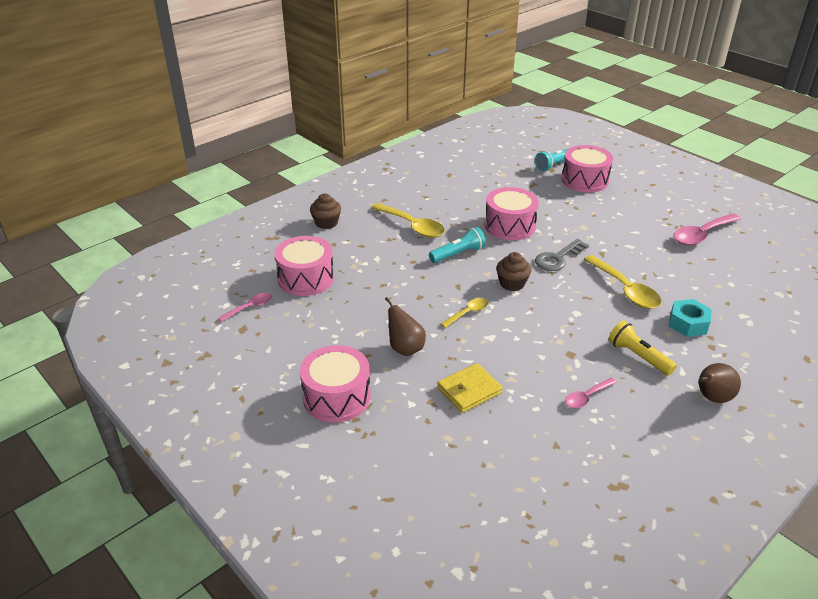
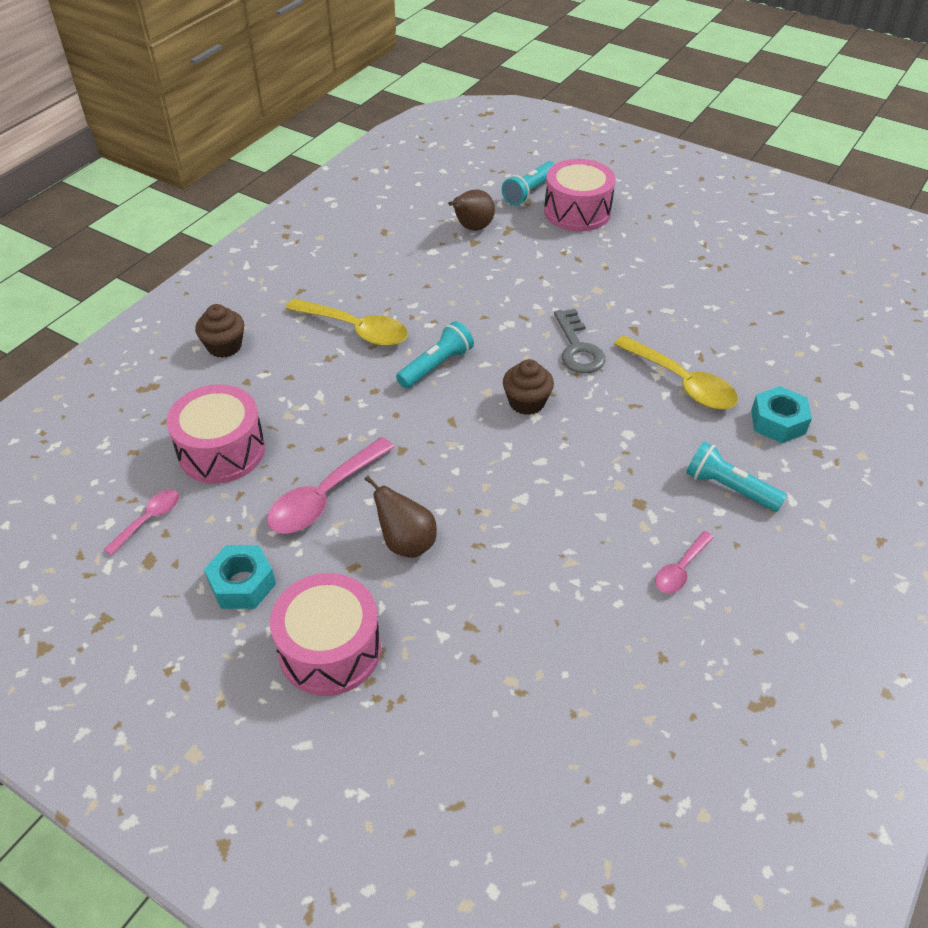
camera: 15 degrees left, 10 degrees up
yellow wallet [437,363,503,413] -> none
yellow spoon [441,298,488,328] -> none
pink drum [485,187,539,240] -> none
grey key [535,239,589,271] -> grey key turned 45 degrees counterclockwise [554,309,605,373]
yellow flashlight [608,320,677,376] -> turquoise flashlight [686,442,787,512]
pink spoon [674,213,741,245] -> pink spoon moved to [267,437,395,534]
brown pear [699,363,741,403] -> brown pear moved to [448,189,495,231]
none -> turquoise nut [204,545,276,609]

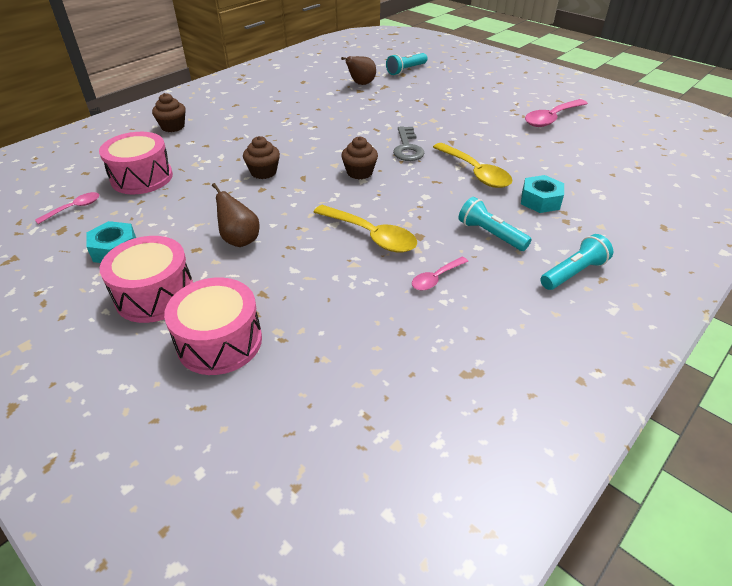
camera: 10 degrees right, 5 degrees down
pink spoon [267,437,395,534] -> pink spoon moved to [525,99,588,127]
yellow spoon [286,299,408,346] -> yellow spoon moved to [314,205,417,252]
turquoise flashlight [396,321,474,388] -> turquoise flashlight moved to [540,234,613,290]
pink drum [544,159,616,231] -> pink drum moved to [164,277,262,375]
none -> brown cupcake [243,136,280,179]

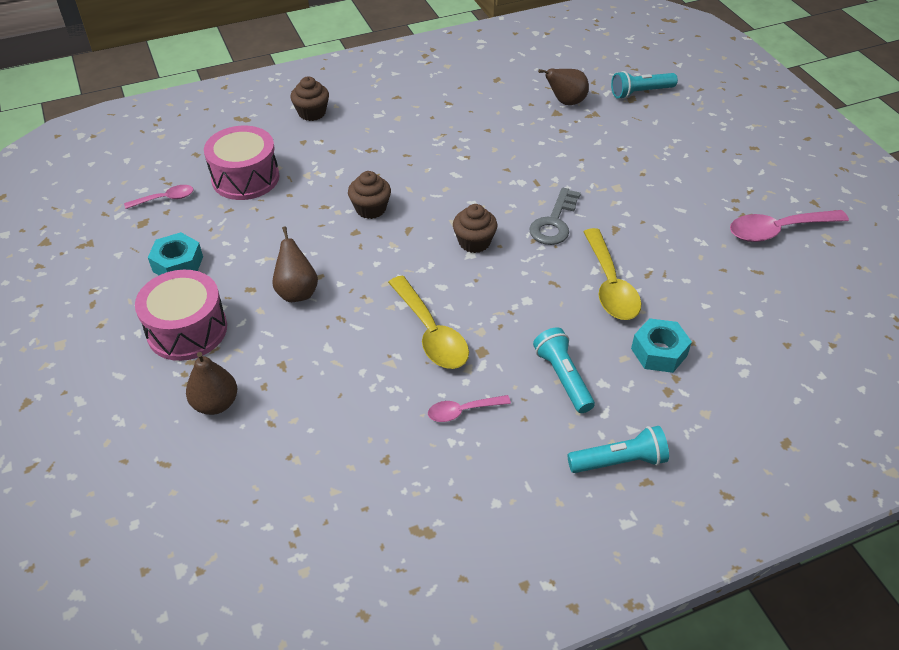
camera: 25 degrees right, 5 degrees up
pink drum [164,277,262,375] -> brown pear [186,352,237,415]

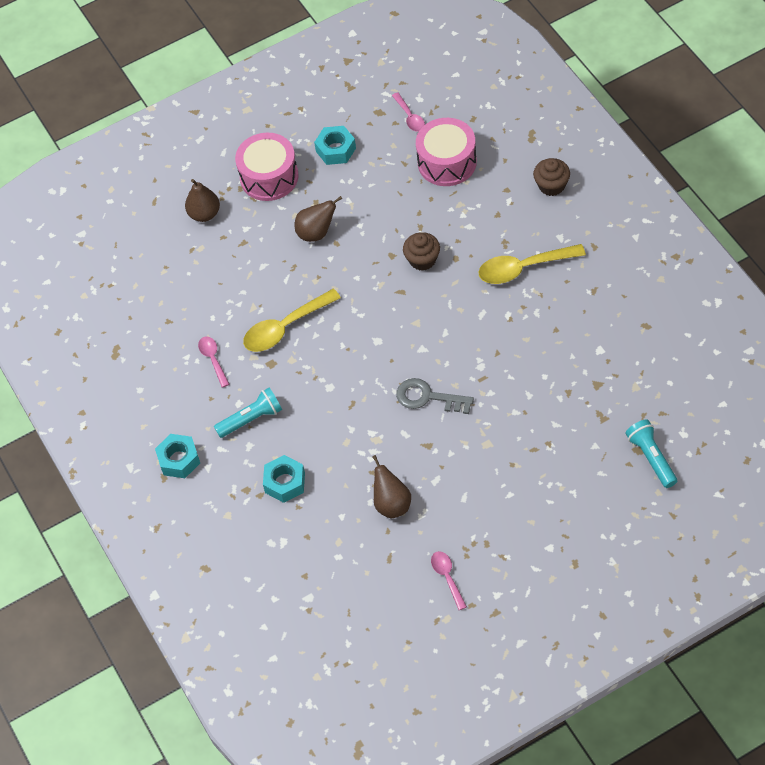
camera: 90 degrees right, 10 degrees up
brown cupcake [453,204,497,253] -> none
brown pear [538,69,589,105] -> brown pear moved to [373,455,411,518]
turquoise flashlight [568,426,669,473] -> turquoise nut [155,434,200,478]
yellow spoon [583,228,641,320] -> yellow spoon moved to [479,244,586,284]
pink spoon [730,210,849,242] -> pink spoon [431,551,467,610], size x0.56

